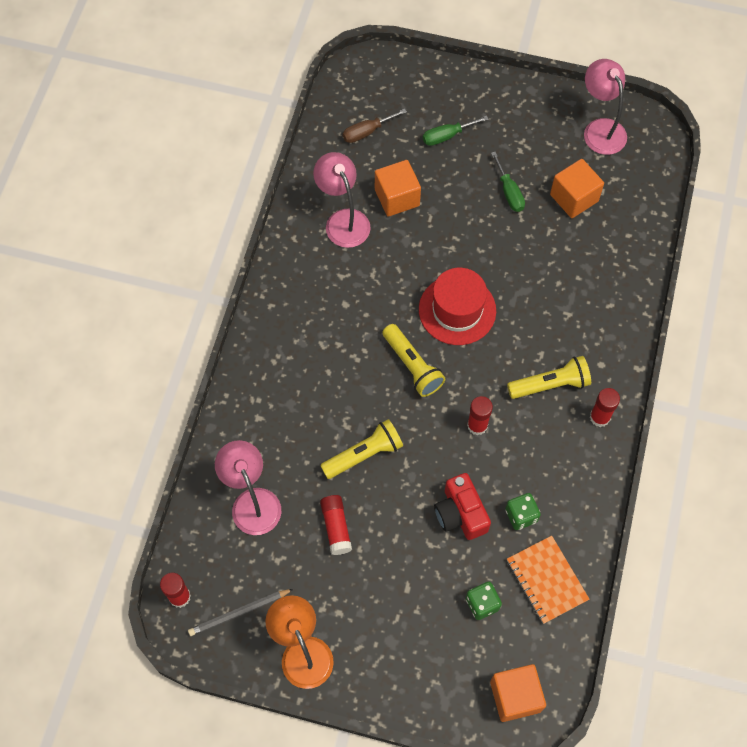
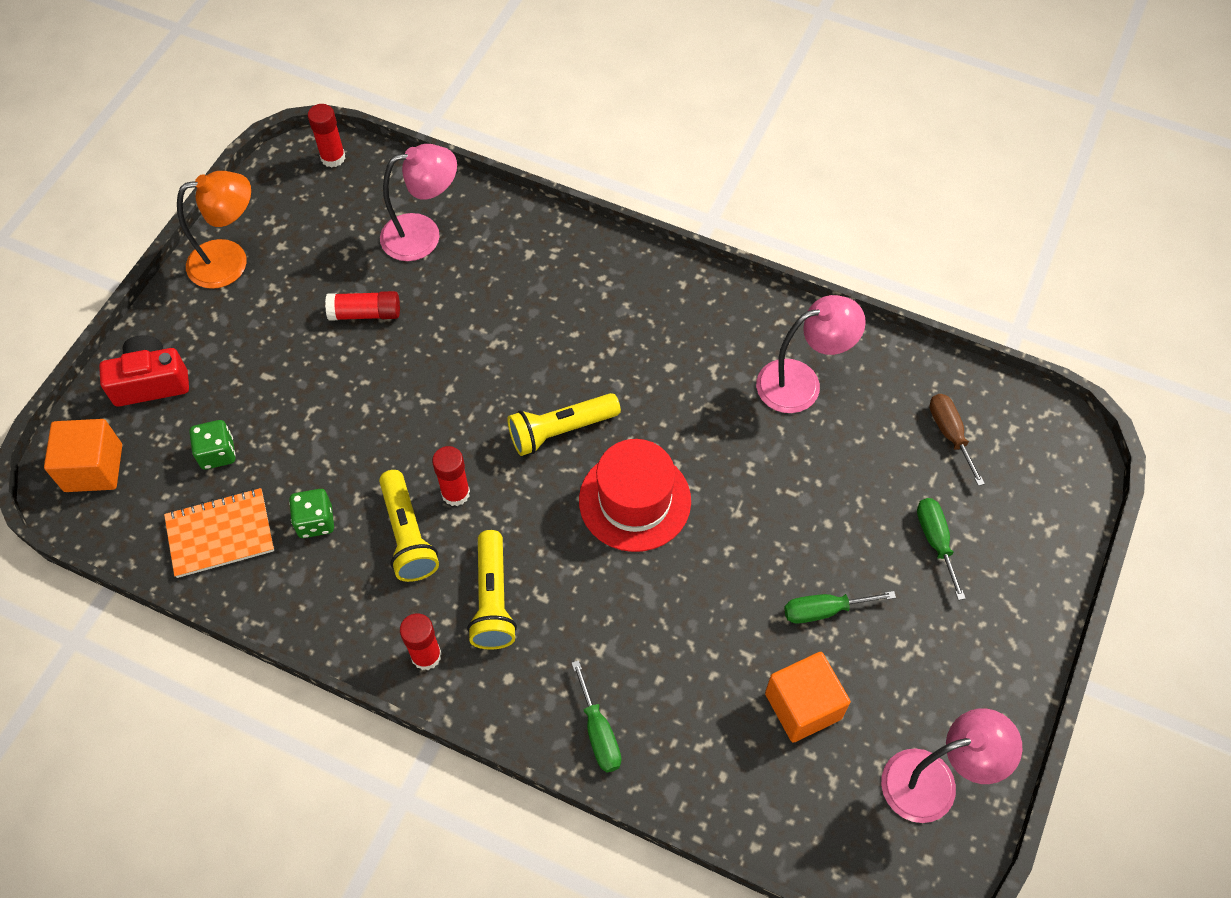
camera: 100 degrees right, 5 degrees down
grey pencil [188,589,293,636] -> none
yellow flashlight [320,419,403,479] -> yellow flashlight moved to [379,470,439,582]
orange cube [375,160,421,217] -> none
red camera [434,473,491,540] -> red camera moved to [99,335,189,407]
none -> green screwdriver [572,660,621,773]

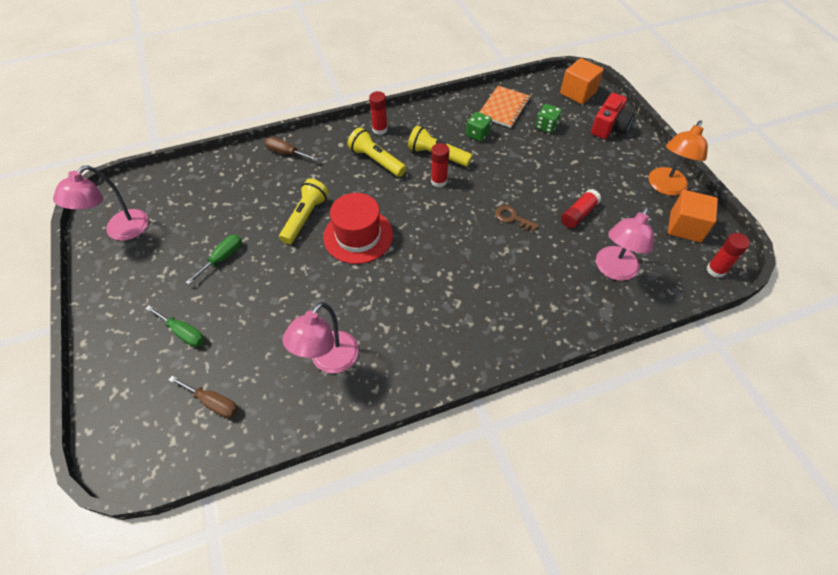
camera: 135 degrees right, 5 degrees down
yellow flashlight [507,393,621,456] -> yellow flashlight moved to [279,179,329,244]
green screwdriver [572,660,621,773] -> brown screwdriver [264,137,318,161]
orange cube [765,652,851,742] -> orange cube moved to [668,190,718,242]
none -> brown key [495,205,539,232]

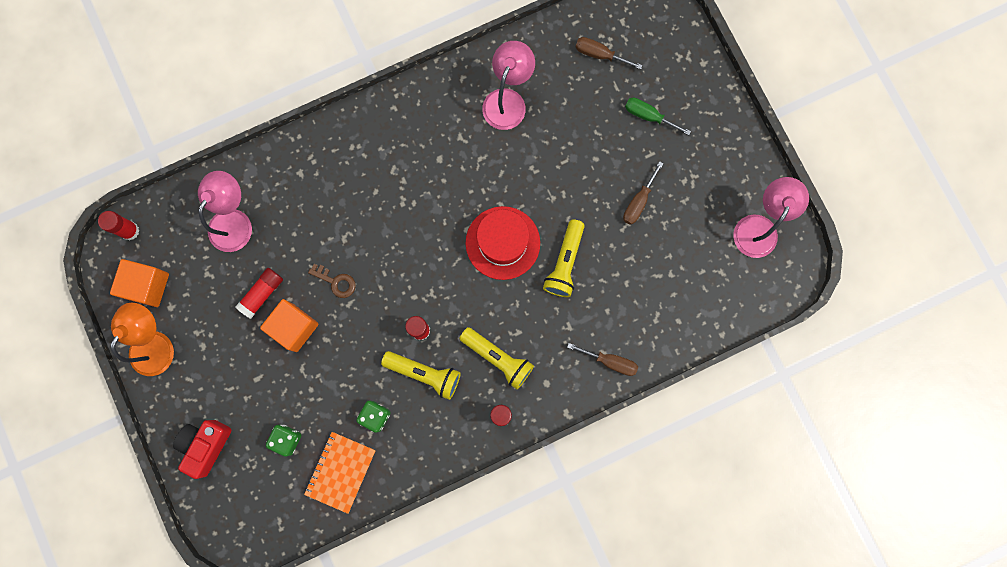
camera: 175 degrees right, 25 degrees up
green screwdriver [186,235,242,285] -> brown screwdriver [623,161,664,225]
orange cube [560,58,604,104] -> orange cube moved to [260,299,319,352]

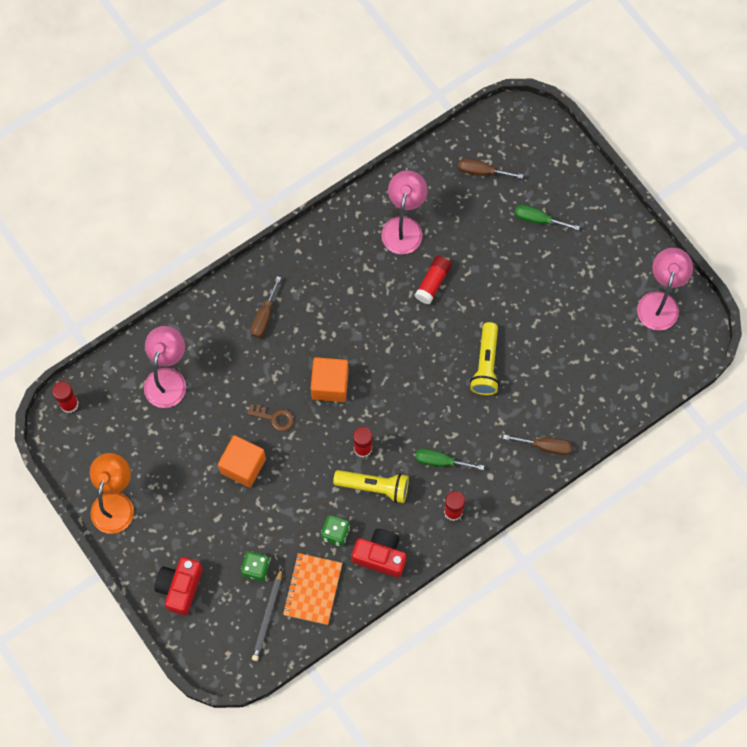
camera: 10 degrees left, 10 degrees down
orange cube [110,259,169,307] -> orange cube moved to [311,357,349,402]
red glue stick [235,268,283,319] -> red glue stick moved to [415,256,452,304]
yellow flashlight [459,327,534,390] -> green screwdriver [415,449,484,470]
red hat [466,206,540,280] -> none
brown screwdriver [623,161,664,225] -> brown screwdriver moved to [250,276,281,338]
none -> grey pencil [252,568,282,661]
none -> red camera [352,529,406,578]

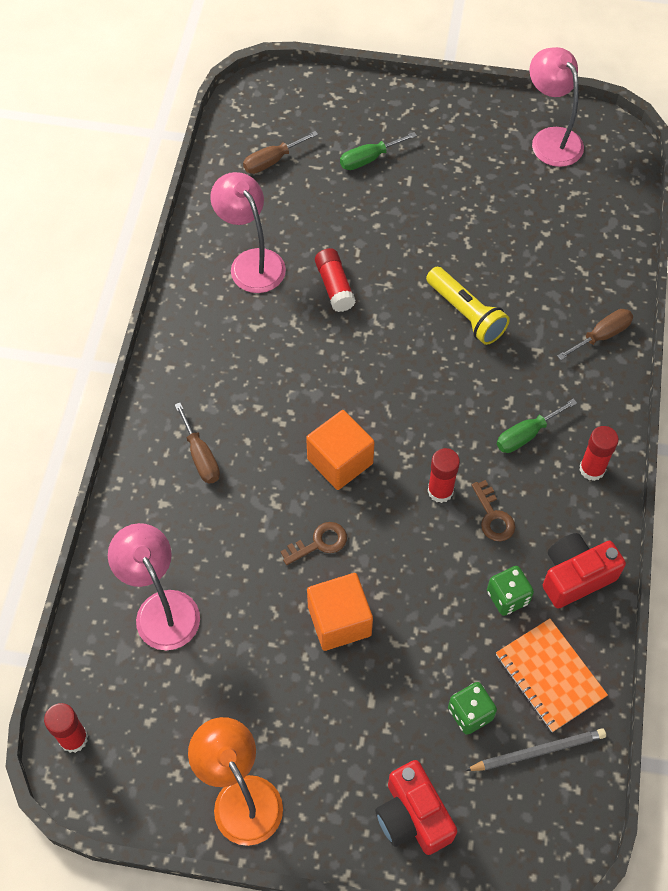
camera: 45 degrees left, 10 degrees down
grey pencil [252,568,282,661] -> grey pencil turned 75 degrees counterclockwise [465,729,606,771]
yellow flashlight [333,470,409,503] -> brown key [472,480,515,541]

